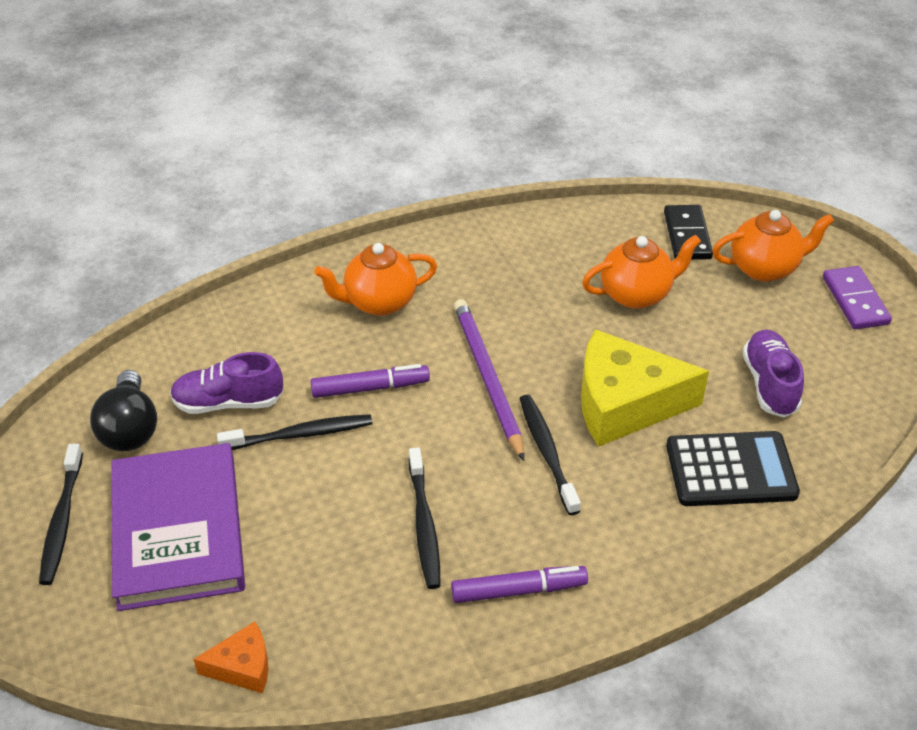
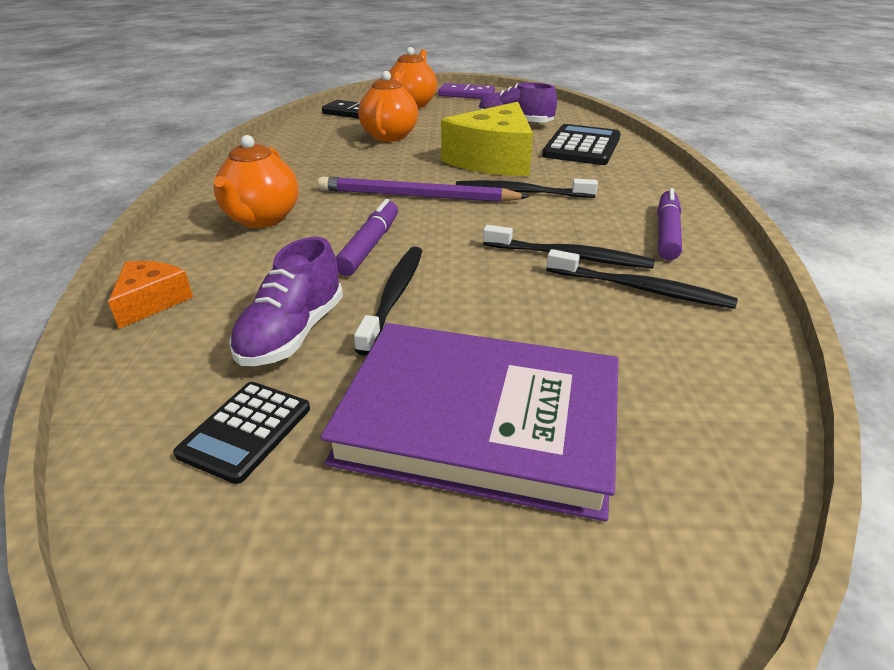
camera: 65 degrees left, 10 degrees down
black toothbrush [39,444,83,585] -> black toothbrush moved to [546,249,738,309]
black light bulb [90,370,157,451] -> black calculator [173,382,310,484]
orange cheese [193,621,269,693] -> orange cheese moved to [108,261,193,329]

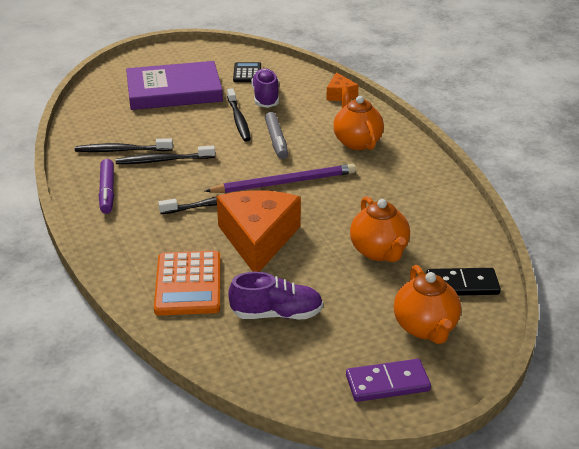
camera: 155 degrees right, 0 degrees up
purple marker [336,199,398,276] -> grey marker [265,112,288,159]
yellow cheese [441,102,533,176] -> orange cheese [217,190,301,272]
black calculator [542,124,621,165] -> orange calculator [154,251,220,316]

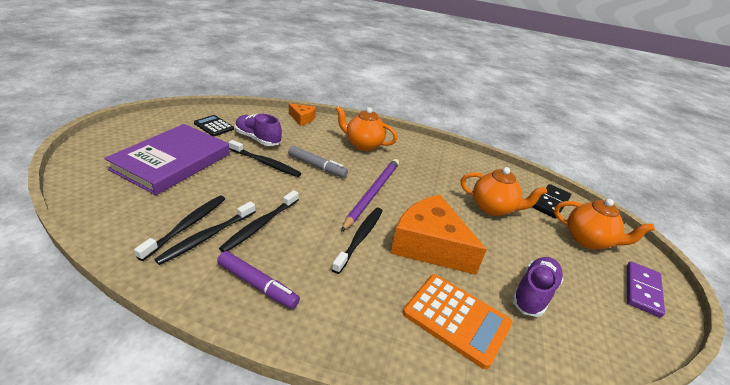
camera: 55 degrees left, 0 degrees up
none -> black toothbrush [134,195,225,261]

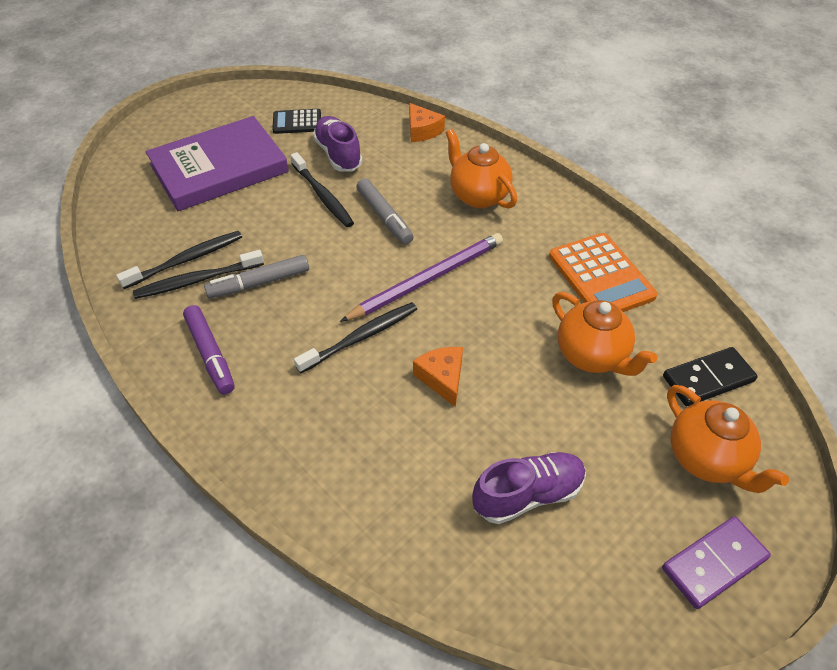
camera: 35 degrees right, 15 degrees up
black calculator [194,115,234,136] -> black calculator turned 75 degrees counterclockwise [272,109,321,134]
black toothbrush [219,190,299,252] -> grey marker [204,255,309,298]
orange cheese [390,195,487,275] -> orange cheese [413,347,463,407], size x0.49
orange calculator [403,274,513,369] -> orange calculator moved to [549,233,657,312]

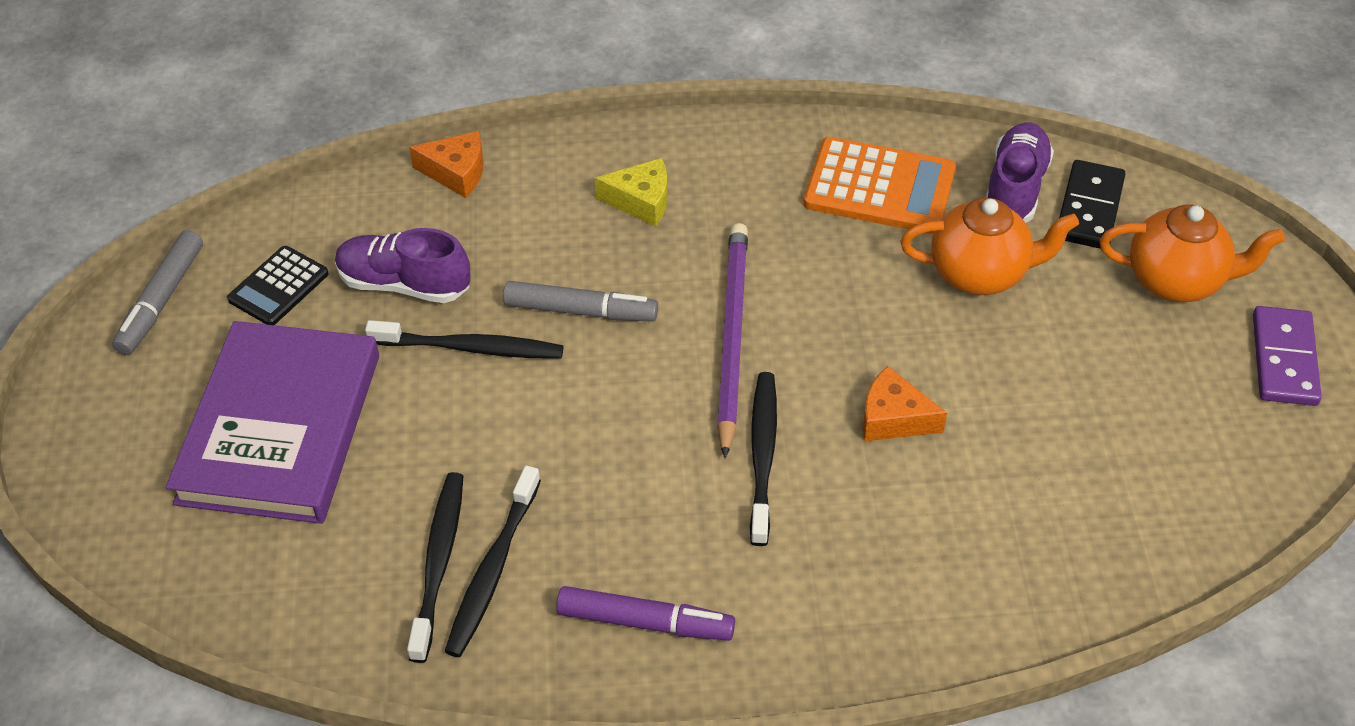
camera: 50 degrees left, 0 degrees up
grey marker [204,255,309,298] -> grey marker moved to [112,230,203,355]
orange teapot [445,129,517,209] -> yellow cheese [594,158,668,227]
purple shoe [472,452,586,524] -> purple shoe moved to [986,122,1054,223]

